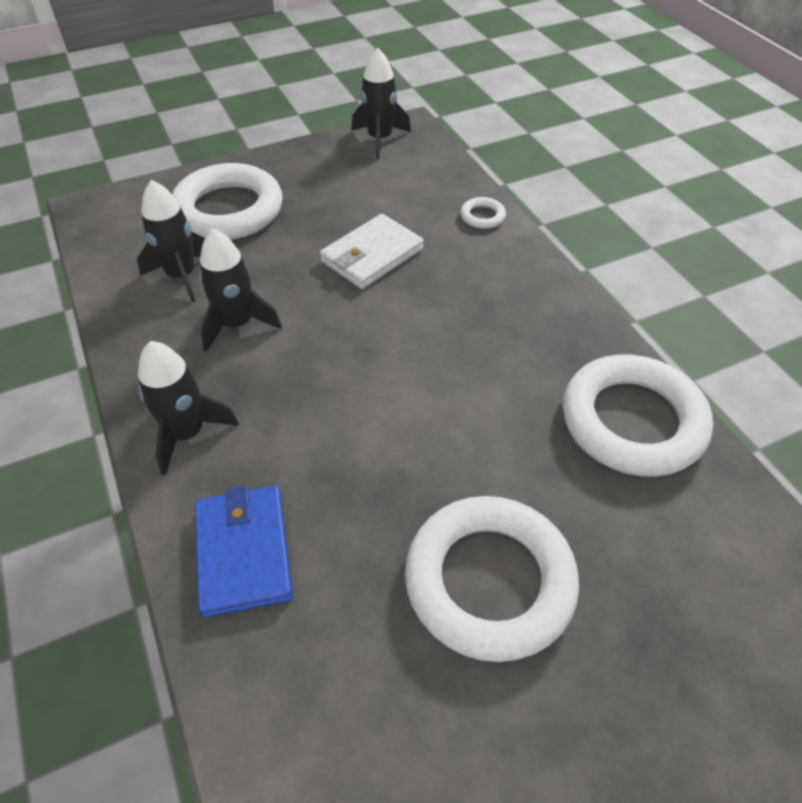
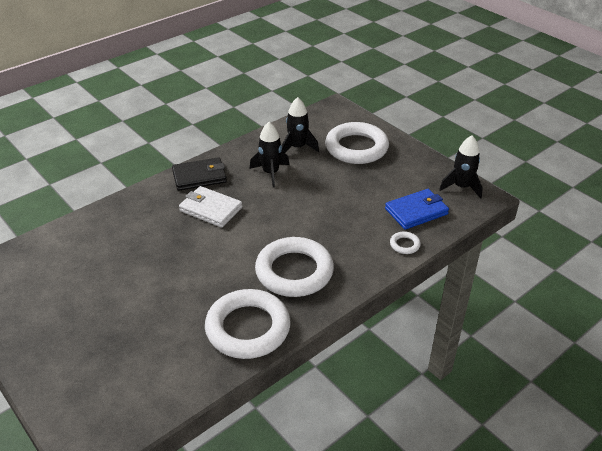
camera: 75 degrees right, 10 degrees down
black rocket [138,341,239,476] -> black wallet [172,157,227,191]
blue wallet [195,486,293,618] -> blue wallet moved to [385,189,449,230]
white wallet [320,214,424,289] -> white wallet moved to [179,186,242,228]
white ring [405,496,579,662] -> white ring moved to [255,237,334,297]

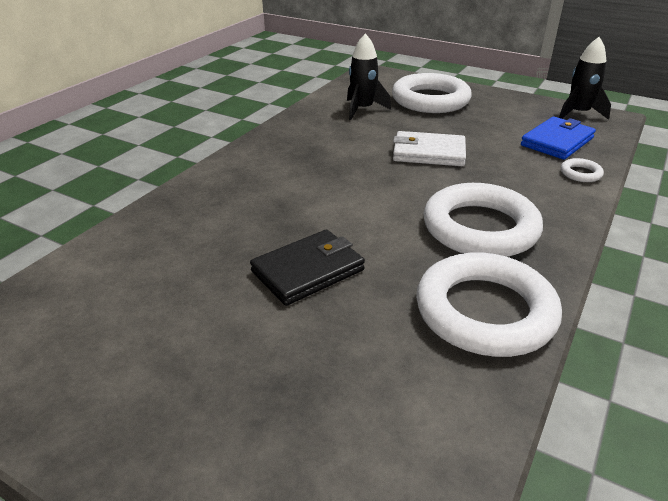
camera: 20 degrees left, 5 degrees down
black wallet [172,157,227,191] -> black wallet moved to [250,229,365,306]
white wallet [179,186,242,228] -> white wallet moved to [393,131,466,166]
black rocket [250,122,290,187] -> none

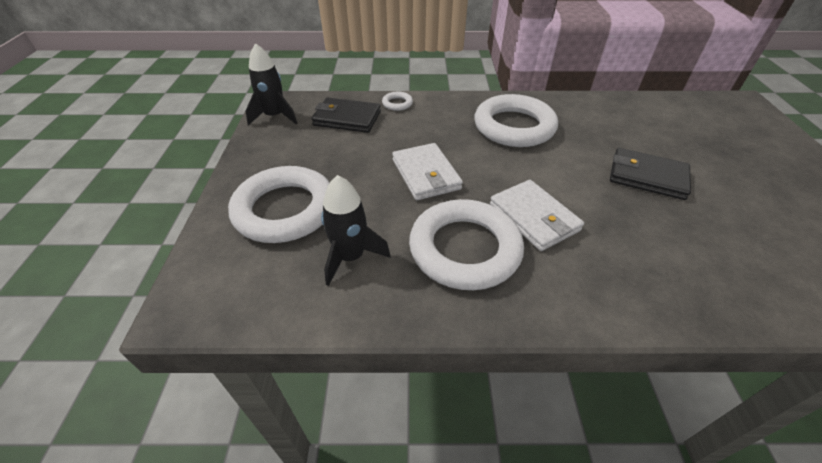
camera: 120 degrees left, 10 degrees up
white ring [416,252,562,357] -> white ring moved to [409,199,524,290]
blue wallet [521,116,596,160] -> black wallet [311,98,381,133]
none -> white wallet [490,180,584,251]

